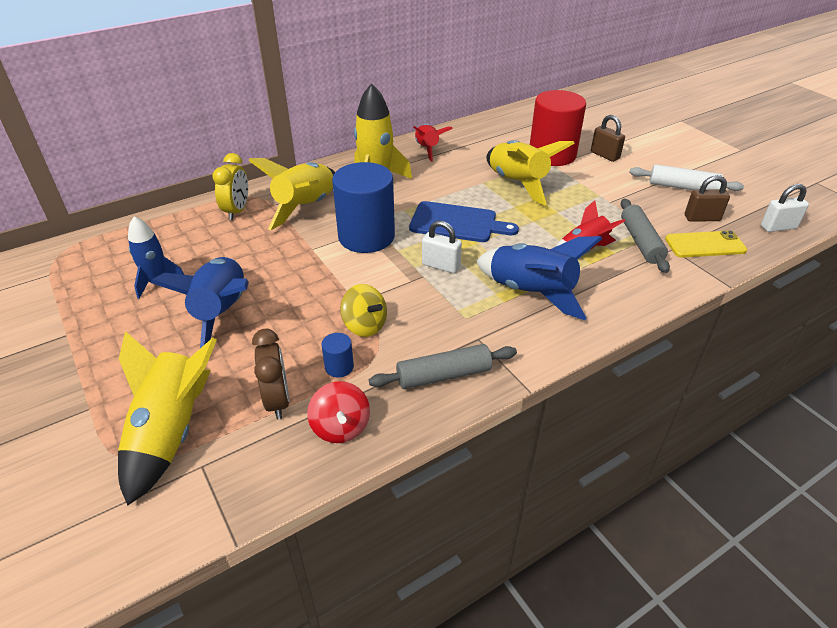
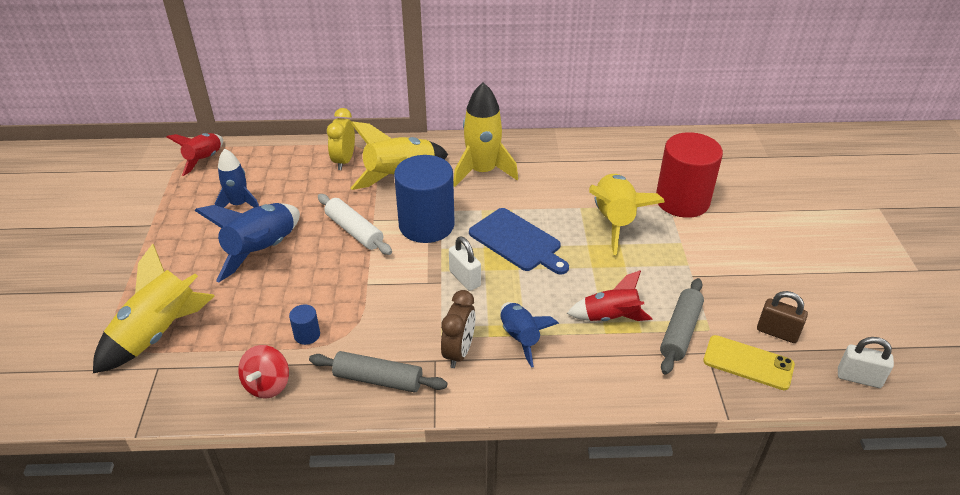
camera: 30 degrees right, 0 degrees up
yellow clock [212,153,248,220] -> yellow clock turned 150 degrees clockwise [327,108,355,170]
brown clock [252,329,289,419] -> brown clock moved to [441,290,476,368]
yellow spinning top [340,284,387,337] -> none
red rocket [413,124,453,162] -> red rocket moved to [167,133,223,176]
blue rocket [476,236,602,320] -> blue rocket [500,302,559,368], size x0.64
brown padlock [591,115,625,162] -> none
white rolling pin [629,164,744,191] -> white rolling pin moved to [318,194,392,255]

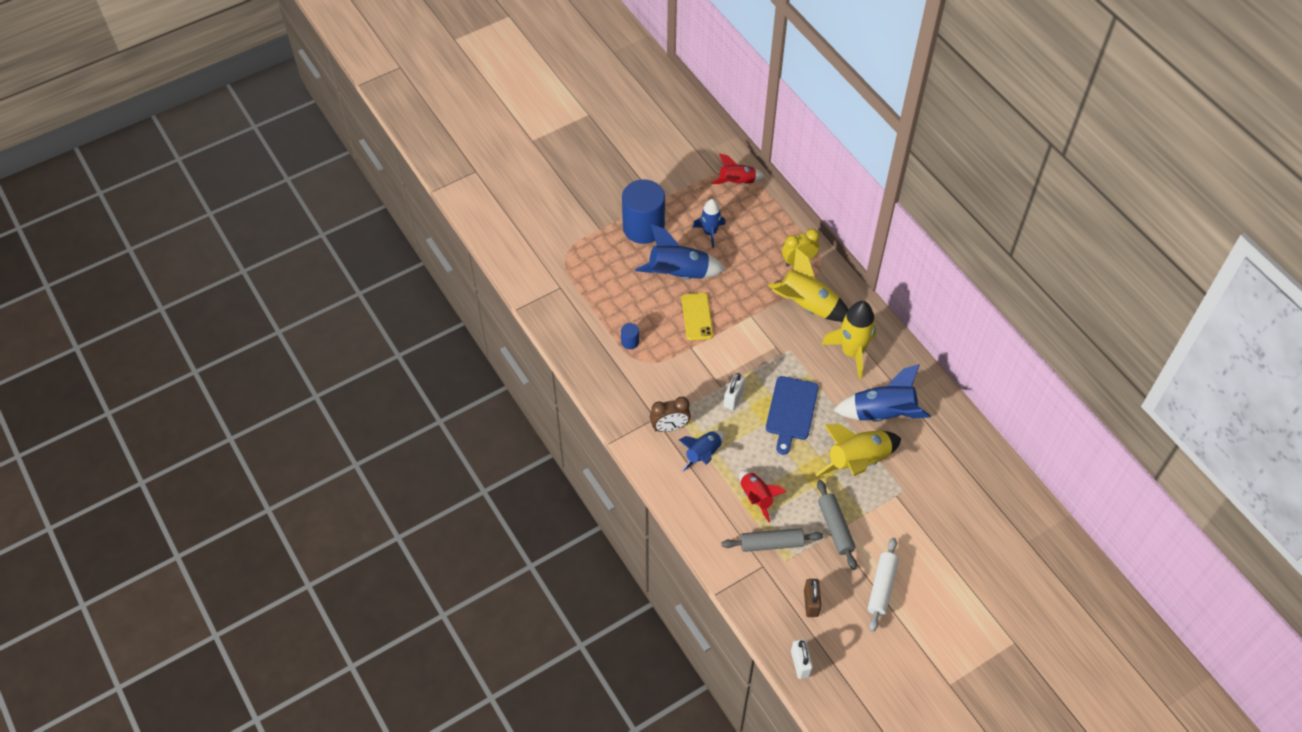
camera: 60 degrees right, 15 degrees up
yellow rocket [93,244,215,373] -> none
red spinning top [238,345,289,399] -> none
grey rolling pin [309,351,448,392] -> grey rolling pin moved to [817,480,857,570]
white rolling pin [318,194,392,255] -> white rolling pin moved to [868,538,899,632]
blue cylinder [394,155,455,243] -> blue cylinder moved to [622,179,665,244]
red cylinder [656,132,723,218] -> none
yellow phone [703,335,795,390] -> yellow phone moved to [682,293,713,341]
none -> blue rocket [833,364,931,422]

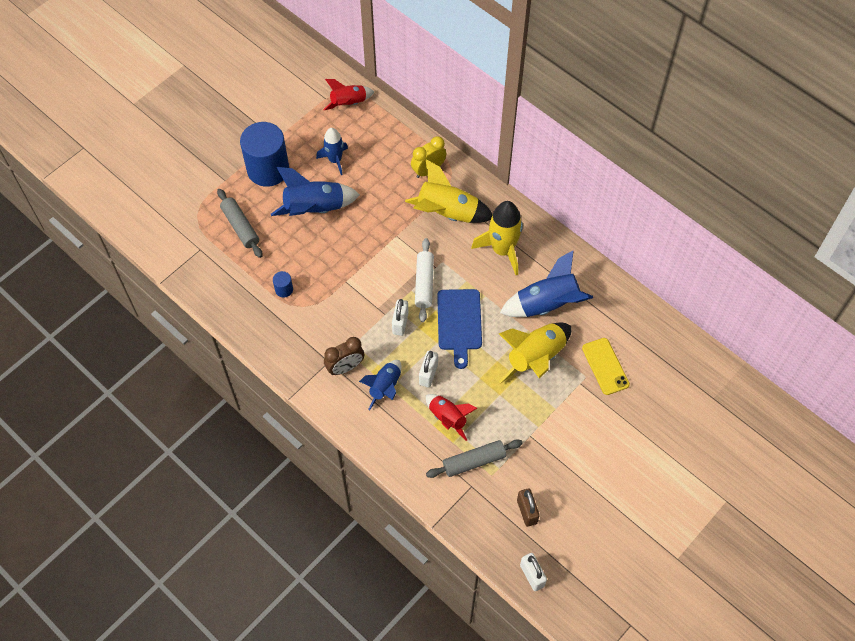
camera: 15 degrees left, 5 degrees up
yellow phone [682,293,713,341] -> yellow phone moved to [582,338,630,395]
grey rolling pin [817,480,857,570] -> grey rolling pin moved to [217,189,262,258]
white rolling pin [868,538,899,632] -> white rolling pin moved to [415,238,434,322]
none -> white padlock [419,351,438,387]

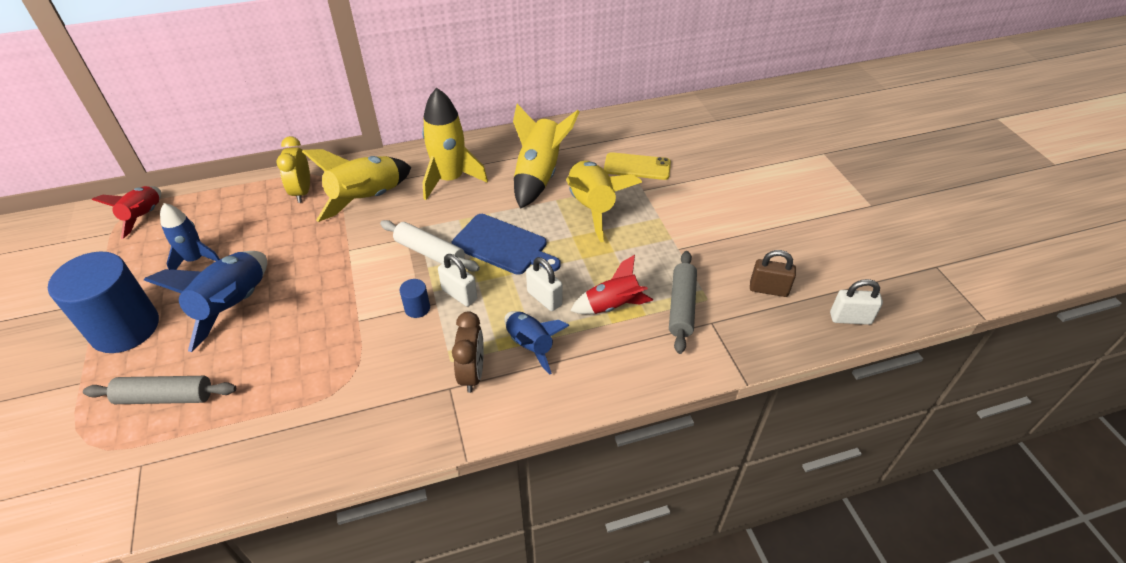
camera: 60 degrees left, 15 degrees down
blue cylinder [273,271,293,298] -> blue cylinder moved to [400,279,430,318]
blue rocket [500,250,593,317] -> yellow rocket [513,104,580,209]

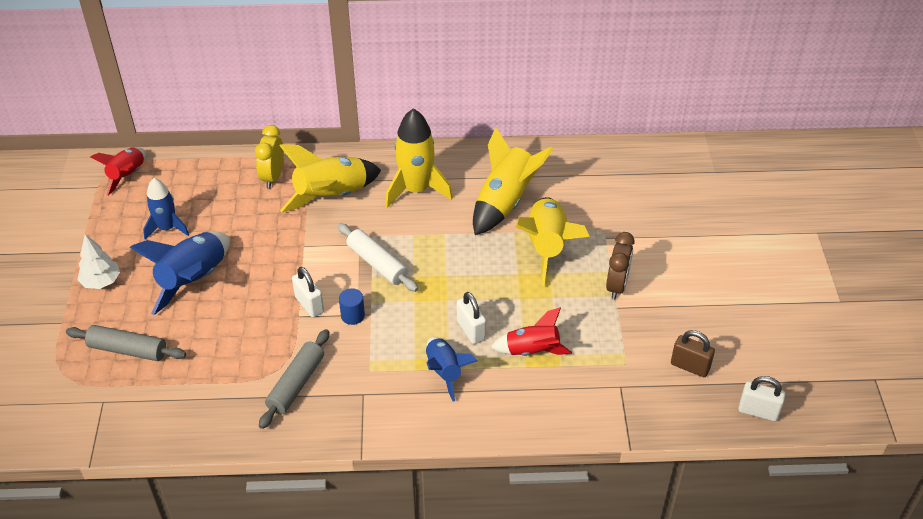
camera: 15 degrees right, 0 degrees up
blue cylinder [48,251,159,353] -> white tree [77,234,120,289]
white padlock [438,254,477,306] -> white padlock moved to [292,267,324,318]
blue cutting board [452,214,561,275] -> none
brown clock [452,311,484,393] -> brown clock moved to [606,232,635,300]
yellow phone [604,152,671,180] -> none
grey rolling pin [669,251,697,354] -> grey rolling pin moved to [259,329,329,429]

